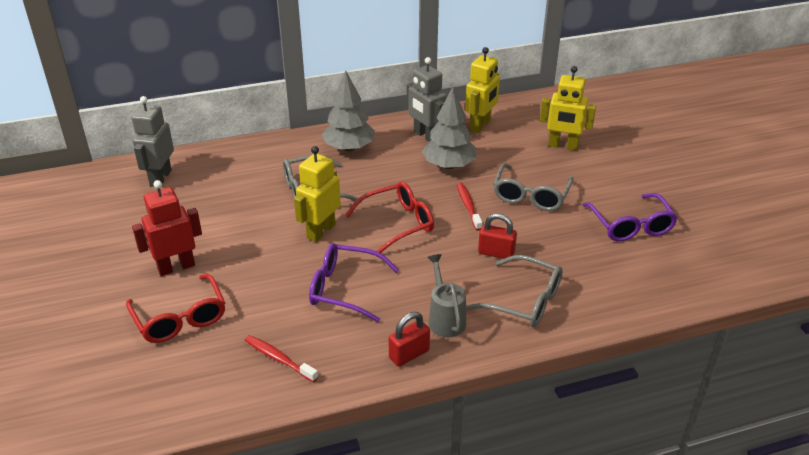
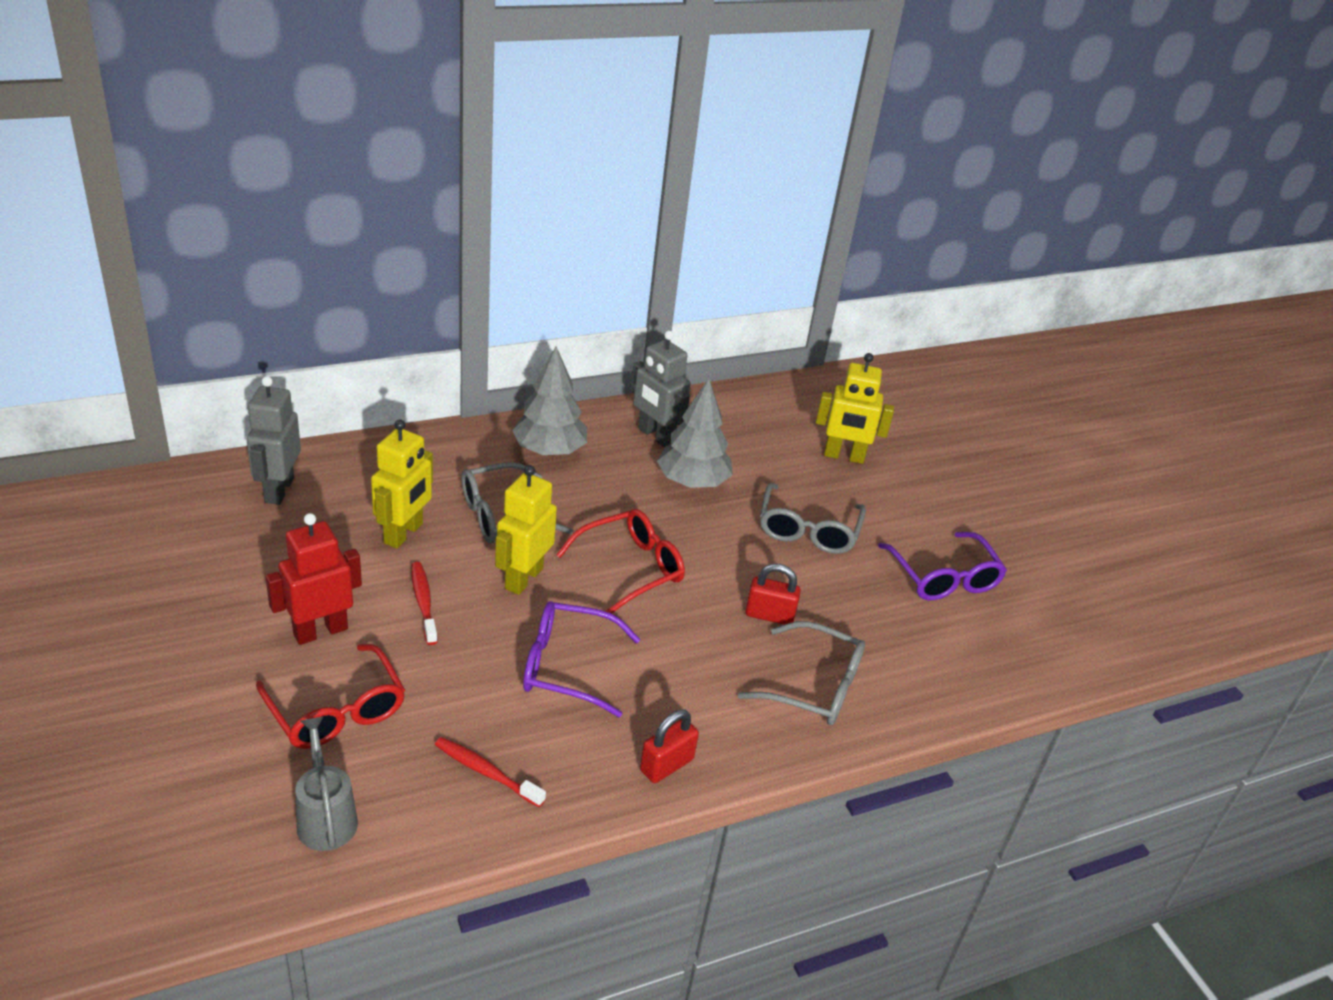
camera: 10 degrees left, 0 degrees up
grey watering can [427,254,466,337] -> grey watering can moved to [295,716,358,851]
red toothbrush [457,183,482,231] -> red toothbrush moved to [411,562,438,645]
yellow robot [465,47,500,133] -> yellow robot moved to [371,419,433,548]

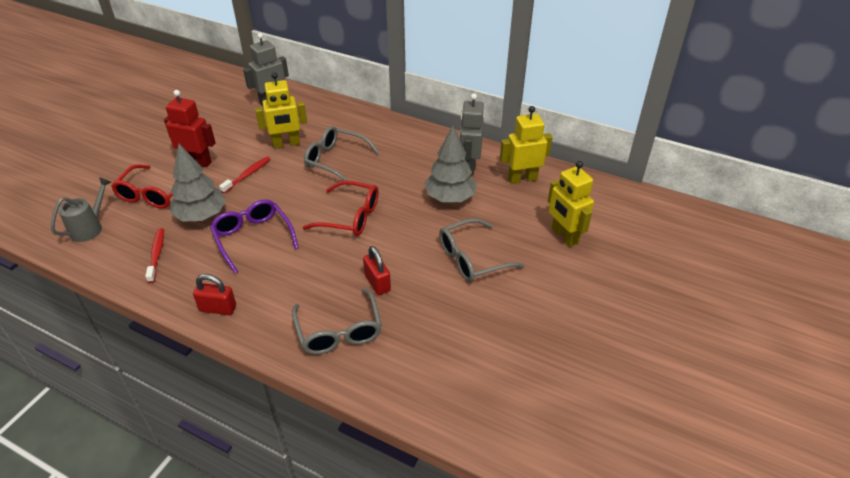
camera: 55 degrees right, 5 degrees up
yellow robot [495,465,557,595] -> yellow robot moved to [500,106,553,184]
grey tree [512,346,587,456] -> grey tree moved to [170,144,226,222]
purple glasses [878,532,1007,601] -> none

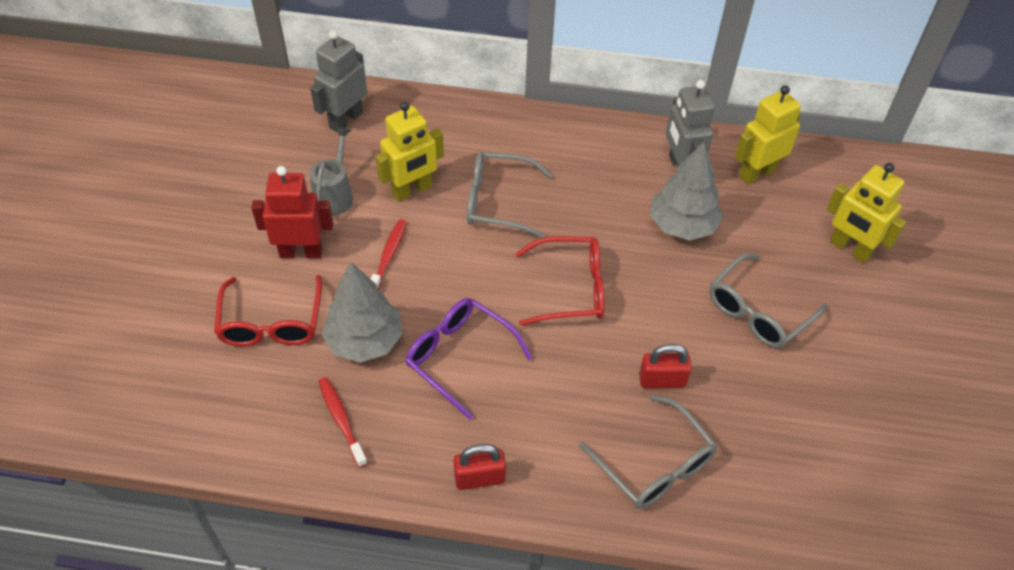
camera: 20 degrees left, 10 degrees up
grey watering can [51,177,111,242] -> grey watering can moved to [310,127,353,216]
red padlock [363,246,391,295] -> red padlock turned 45 degrees counterclockwise [639,344,692,388]

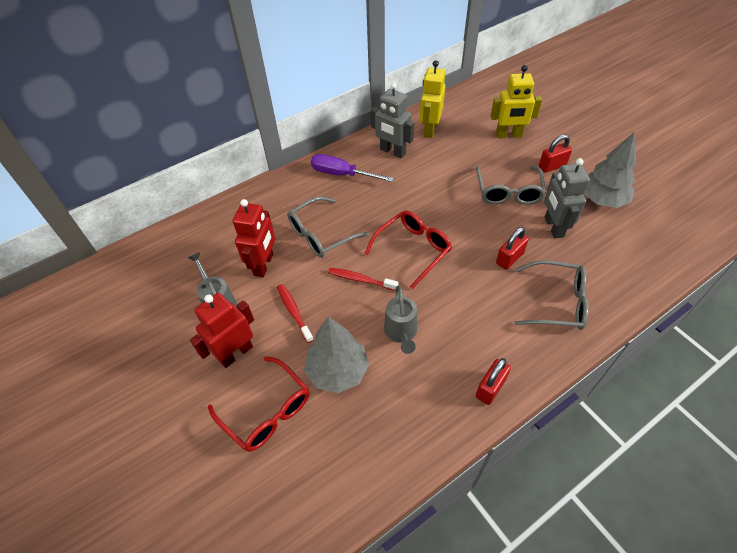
camera: 40 degrees left, 0 degrees up
grey robot [310,30,367,133] -> grey robot moved to [544,158,590,238]
red toothbrush [318,377,368,468] -> red toothbrush moved to [328,268,398,291]
yellow robot [375,102,444,202] -> red robot [233,199,275,277]
purple glasses [405,298,533,420] -> grey watering can [384,286,417,354]
grey tree [650,142,723,241] -> grey tree moved to [584,133,636,208]
none -> purple screwdriver [311,154,394,182]
none -> red padlock [539,135,572,173]

